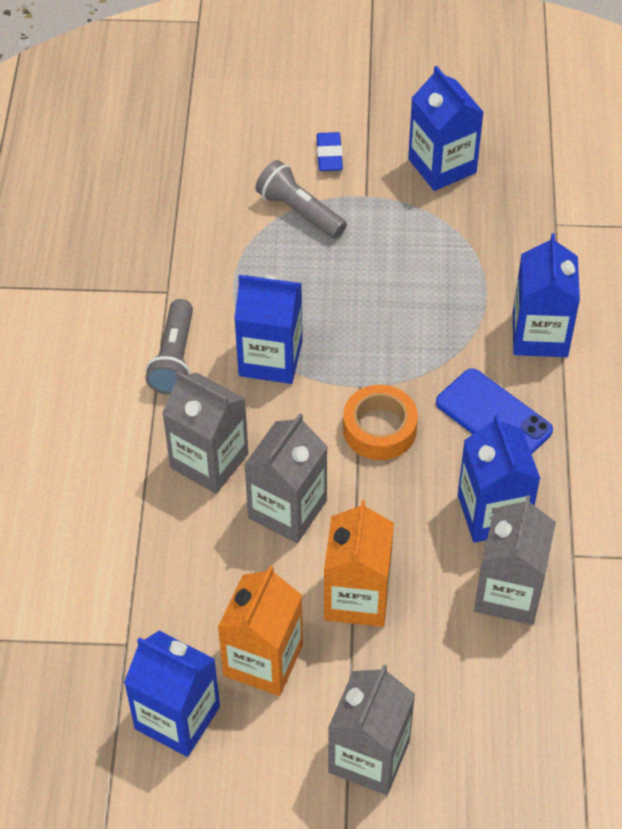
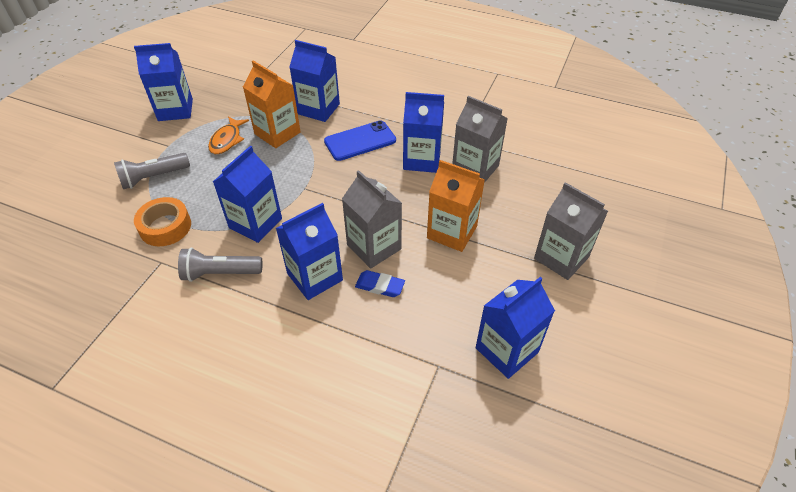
camera: 70 degrees left, 5 degrees down
grey flashlight [145,299,193,395] -> grey flashlight turned 150 degrees clockwise [178,247,262,282]
grey carton [162,371,248,493] -> blue carton [276,203,343,300]
orange carton [218,566,303,696] -> orange carton moved to [243,60,301,148]
blue eraser [316,132,343,171] -> blue eraser moved to [355,270,405,297]
orange tape [343,385,418,460] -> orange tape moved to [134,197,191,246]
none -> orange fish [208,116,249,154]

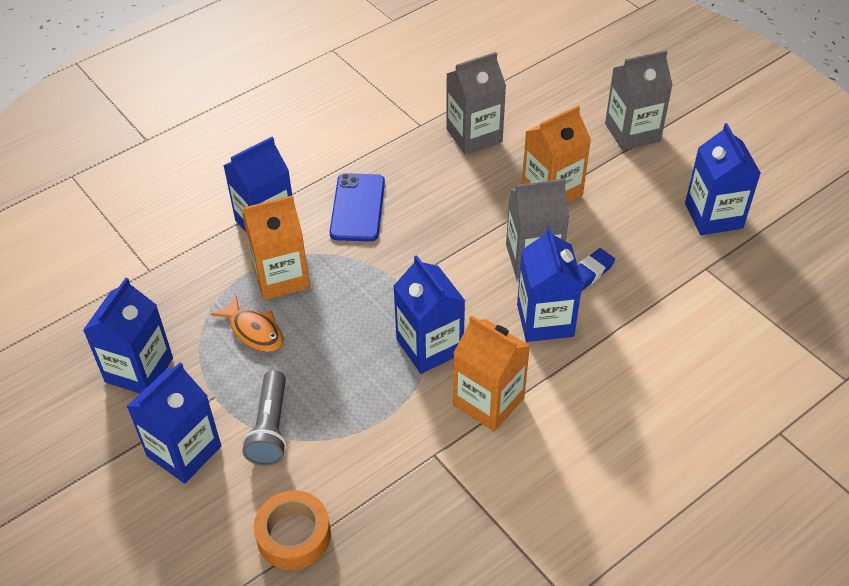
camera: 60 degrees left, 0 degrees up
orange tape [134,197,191,246] -> orange tape moved to [254,490,331,570]
grey flashlight [178,247,262,282] -> orange carton [453,315,530,432]
blue carton [403,92,444,173] -> blue carton moved to [126,362,221,483]

